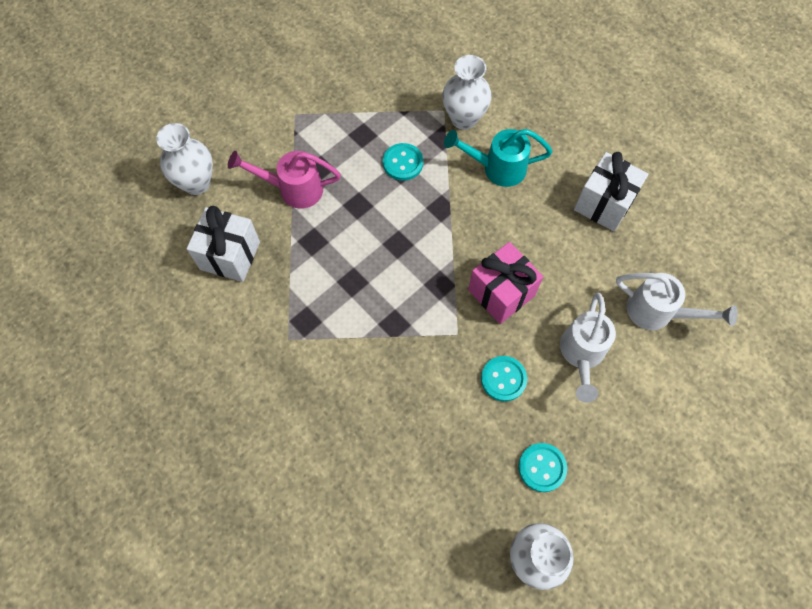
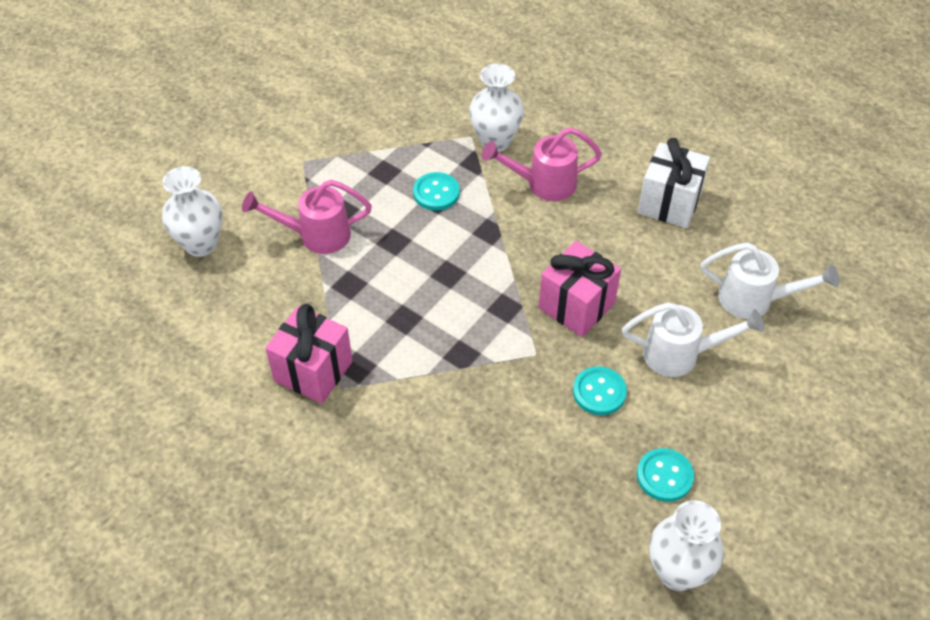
camera: 10 degrees left, 15 degrees down
white gift [187,206,260,282] -> none
turquoise watering can [444,129,552,187] -> pink watering can [482,127,602,201]
white watering can [560,293,616,403] -> white watering can turned 90 degrees counterclockwise [622,302,764,377]
none -> pink gift [265,304,353,404]

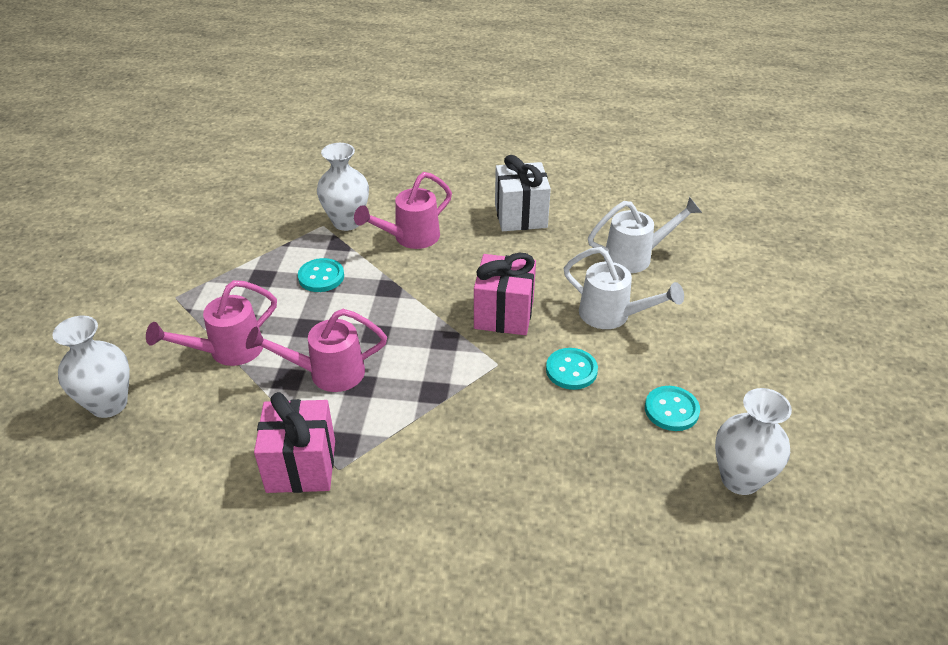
camera: 30 degrees left, 10 degrees down
white watering can [622,302,764,377] -> white watering can turned 60 degrees clockwise [564,247,684,329]
none -> pink watering can [246,309,387,392]

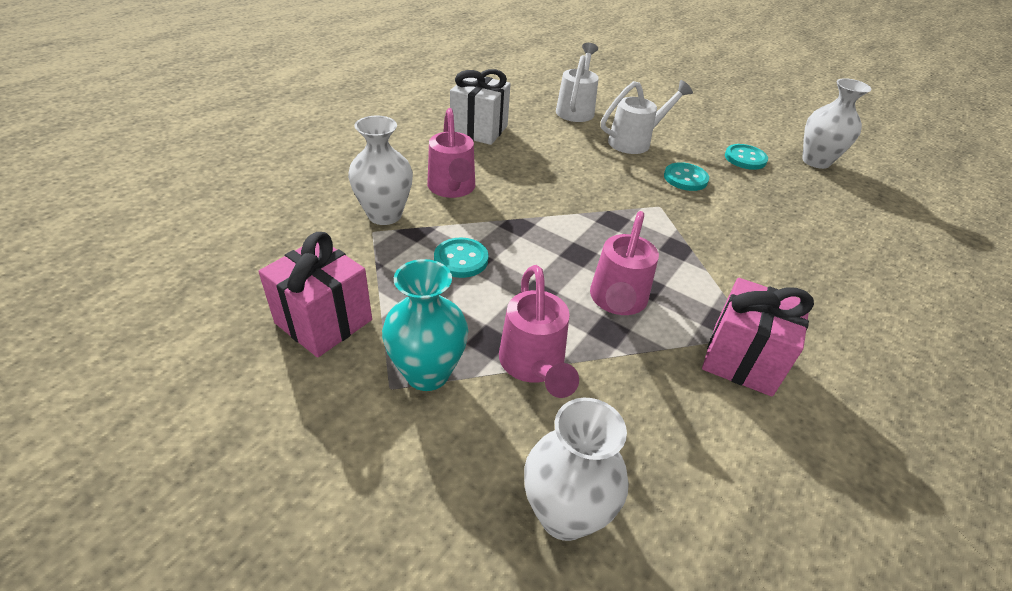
camera: 65 degrees left, 0 degrees up
pink gift [474,253,536,335] -> pink gift moved to [258,232,372,358]
none -> turquoise vase [382,259,468,391]

